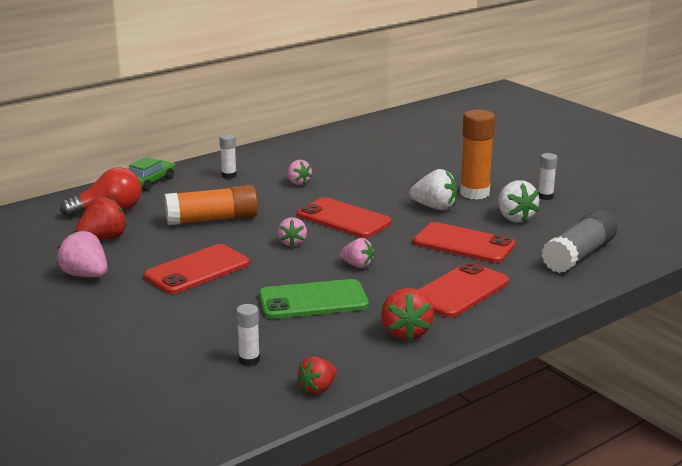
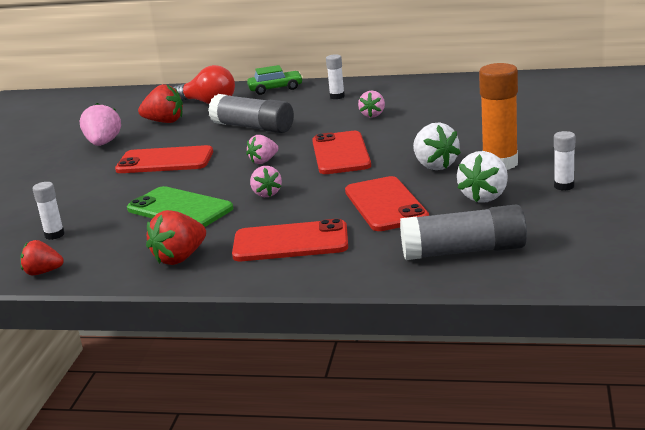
camera: 50 degrees right, 0 degrees up
orange glue stick [165,185,258,225] -> grey glue stick [208,94,294,133]

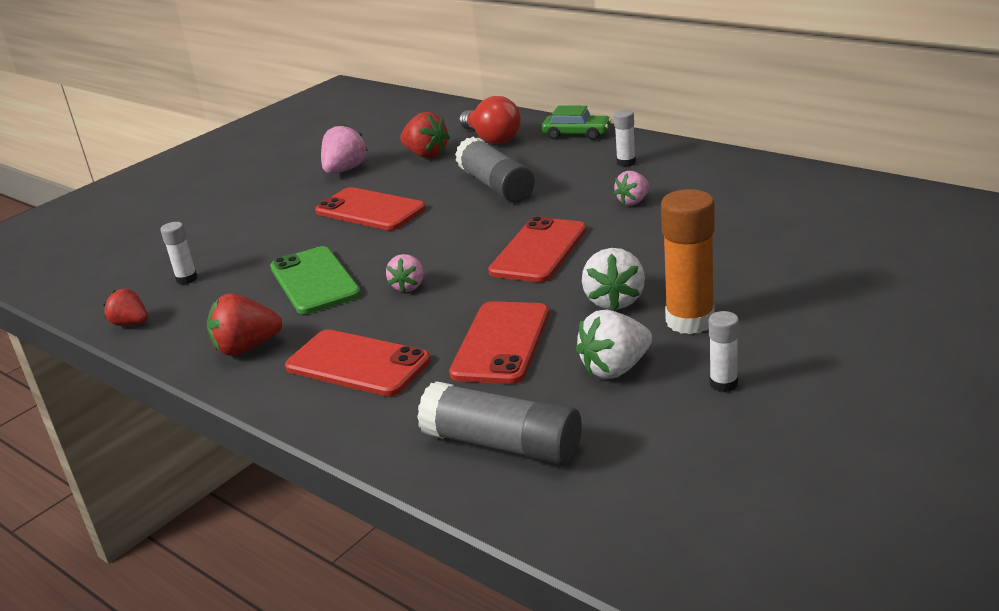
camera: 30 degrees right, 5 degrees up
pink strawberry [246,135,278,164] -> none

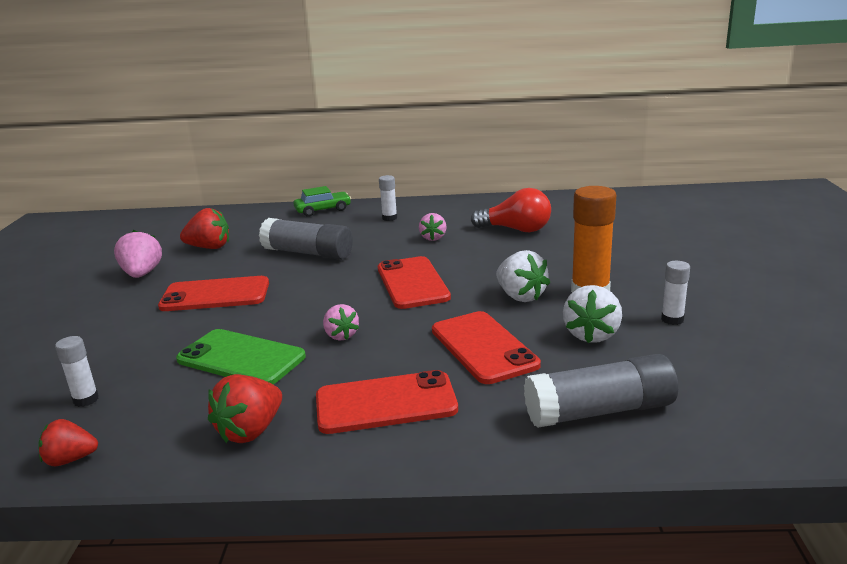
camera: 40 degrees left, 5 degrees down
red light bulb [459,96,521,144] -> red light bulb moved to [471,188,551,232]

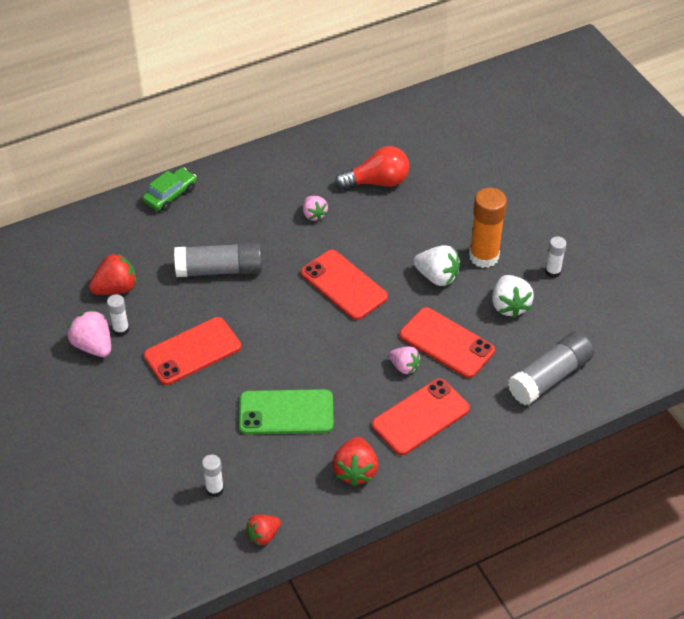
camera: 30 degrees left, 25 degrees up
pink strawberry [323,304,359,341] -> pink strawberry moved to [389,347,421,374]
white glue stick [379,175,397,221] -> white glue stick moved to [107,294,129,336]

